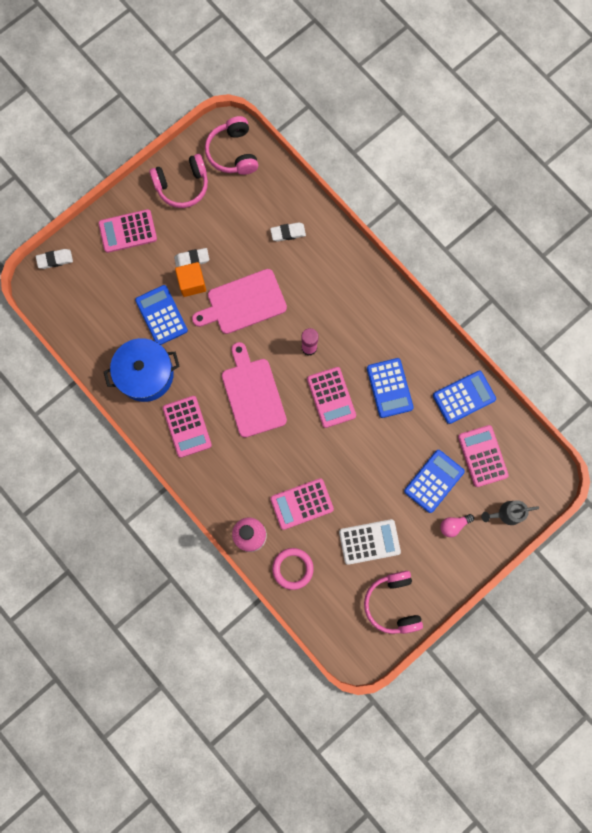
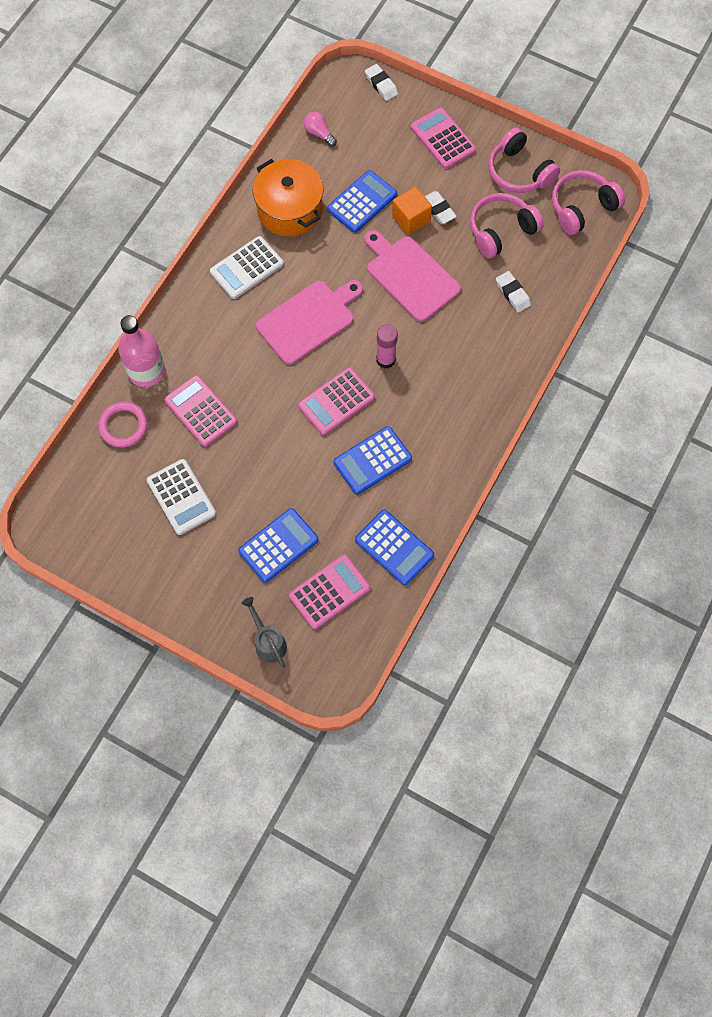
camera: 70 degrees right, 10 degrees down
blue pot [104,338,179,402] -> orange pot [253,159,324,236]
pink calculator [163,396,212,458] -> white calculator [210,236,284,299]
pink headphones [364,571,423,634] -> pink headphones moved to [470,193,544,258]
blue calculator [404,450,465,513] -> blue calculator turned 60 degrees counterclockwise [238,508,319,583]
pink light bulb [440,514,474,537] -> pink light bulb moved to [304,112,337,147]

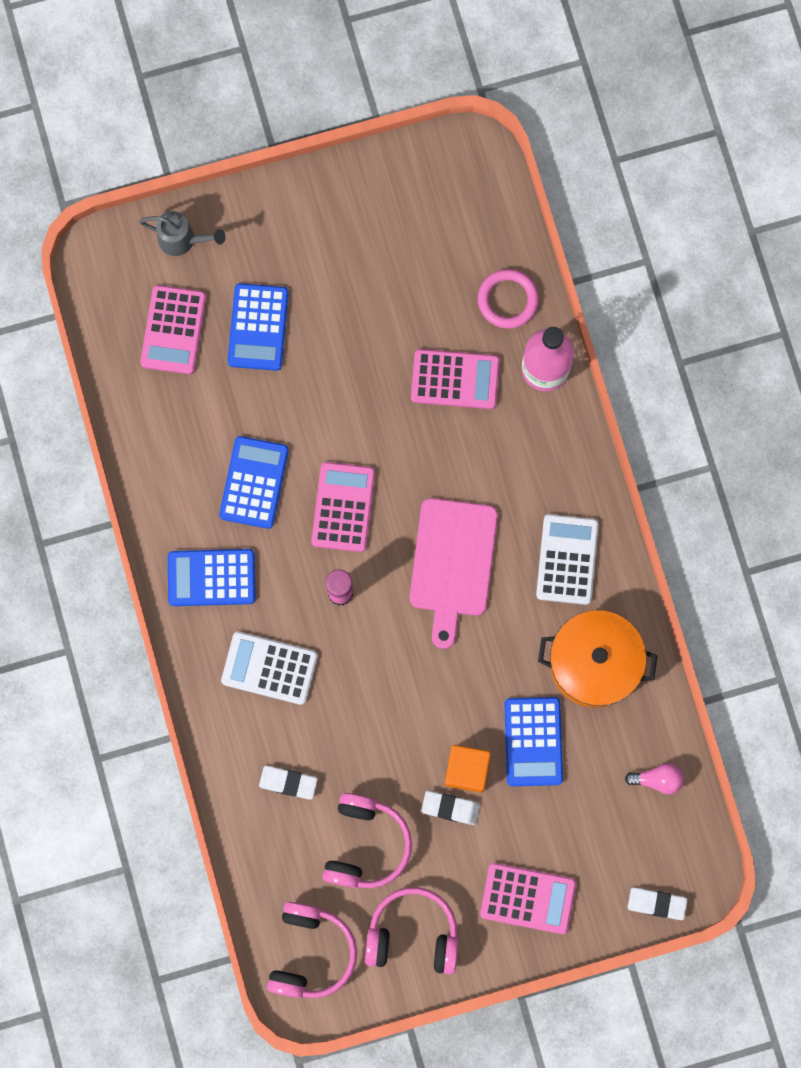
camera: 135 degrees right, 10 degrees up
white calculator [147,459,216,535] -> white calculator moved to [221,632,318,705]
blue calculator [355,510,434,585] -> blue calculator moved to [168,549,256,606]
pink cutting board [364,230,461,322] -> none

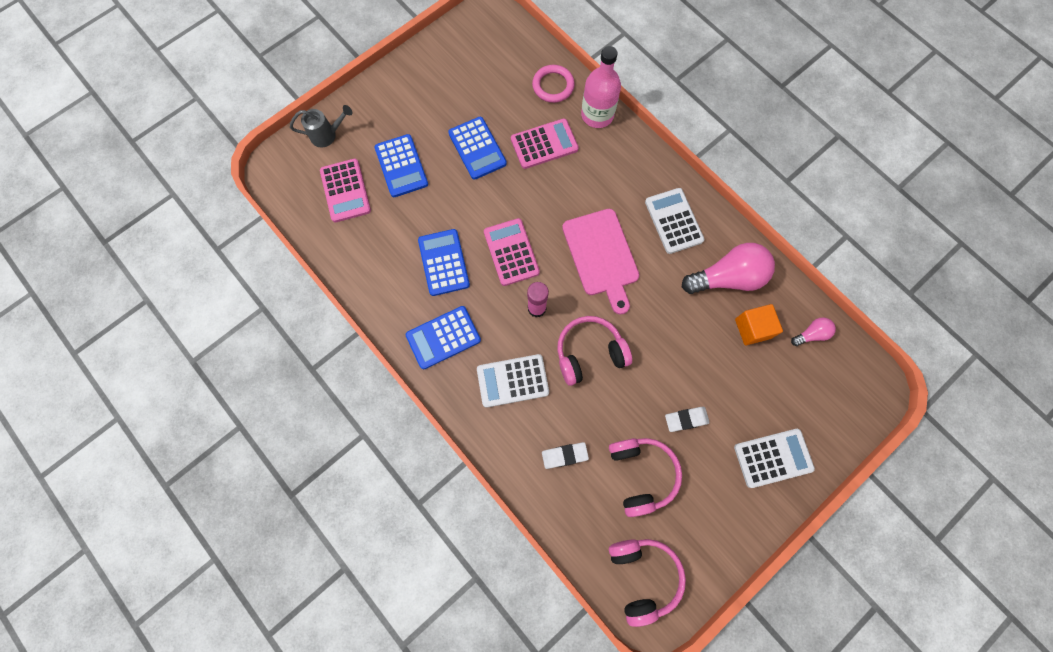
camera: 25 degrees left, 5 degrees down
pink headphones [365,887,458,975] -> pink headphones moved to [557,316,632,386]
orange cube [445,745,491,793] -> orange cube moved to [735,304,783,345]
pink calculator [480,863,576,934] -> white calculator [734,429,815,488]
blue calculator [504,697,563,786] -> blue calculator moved to [448,117,507,180]
orange pot [538,610,658,708] -> pink light bulb [682,243,775,294]
white eraser [627,887,688,920] -> none

